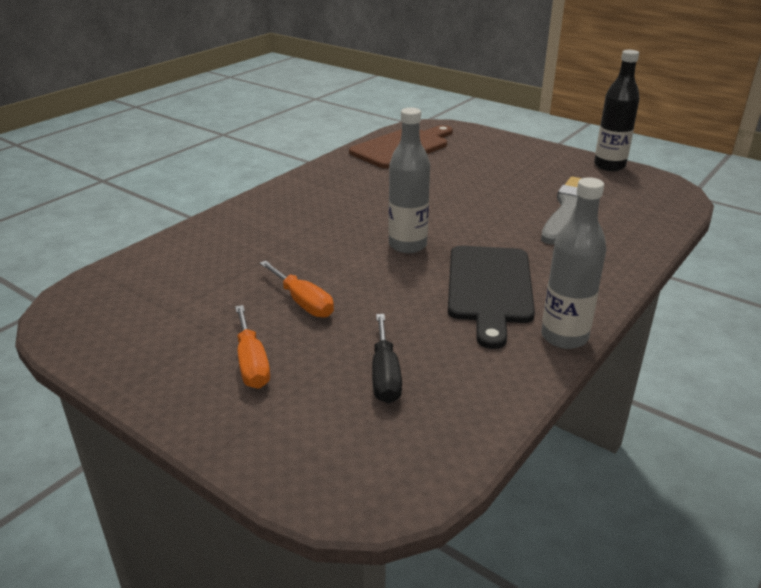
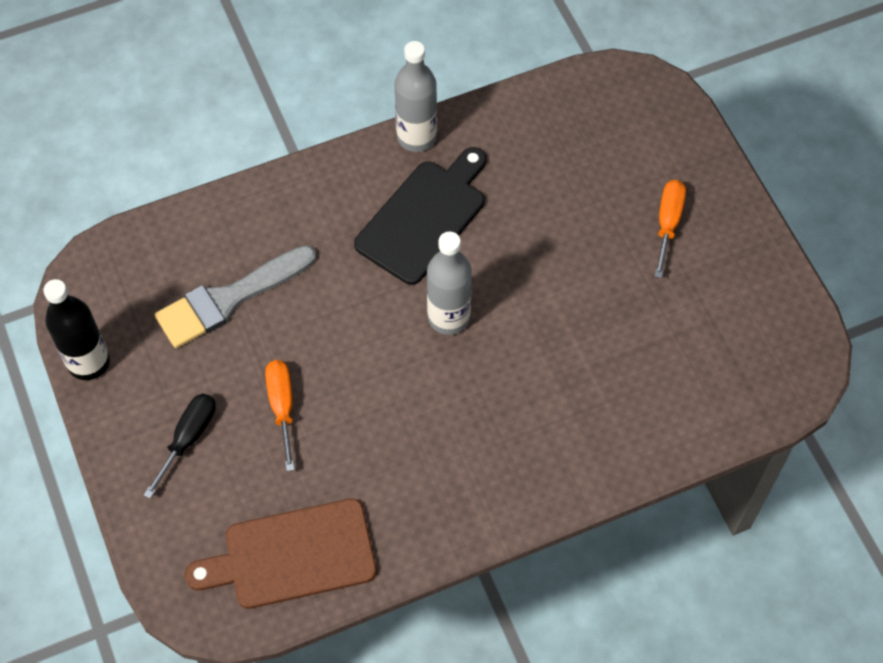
camera: 150 degrees left, 30 degrees up
orange screwdriver [260,261,334,318] -> orange screwdriver moved to [265,360,294,471]
black screwdriver [372,314,402,404] -> black screwdriver moved to [144,394,215,499]

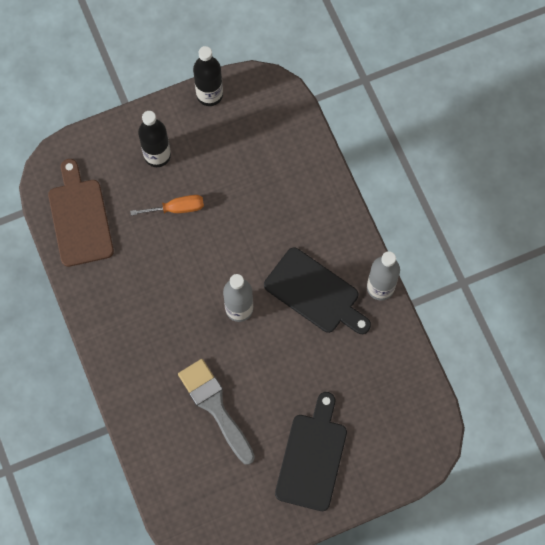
camera: 90 degrees right, 10 degrees up
black screwdriver [144,394,215,499] -> black bottle [138,111,171,167]
grey brush [155,245,316,348] -> grey brush moved to [178,359,255,465]
orange screwdriver [654,180,686,278] -> black cutting board [275,392,347,511]

